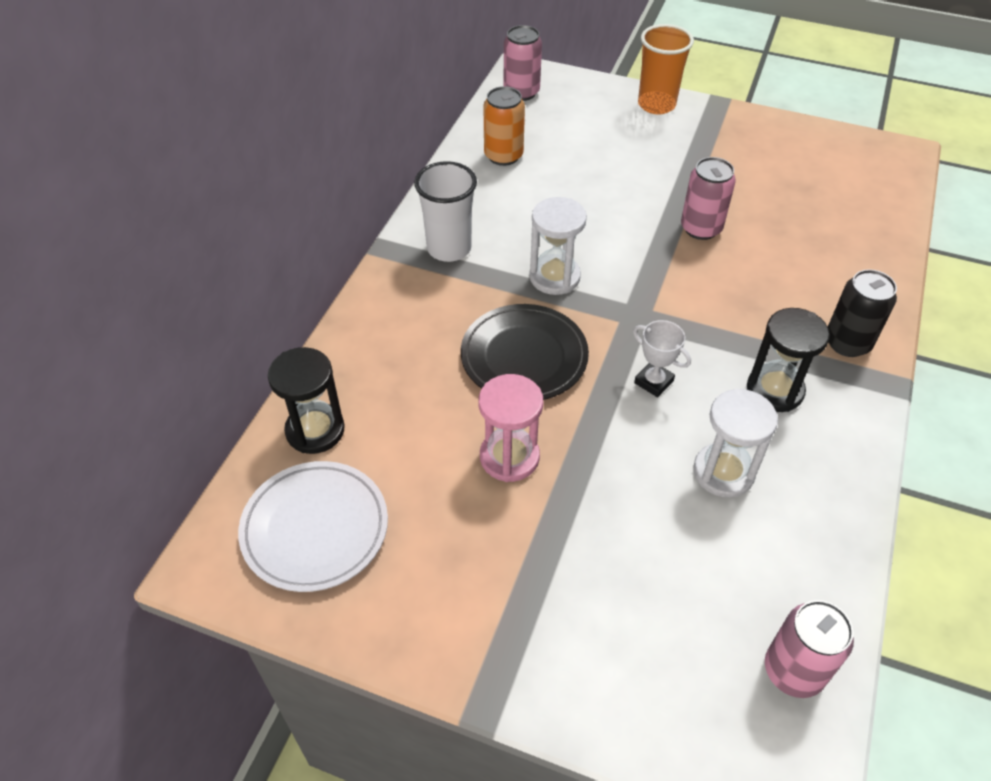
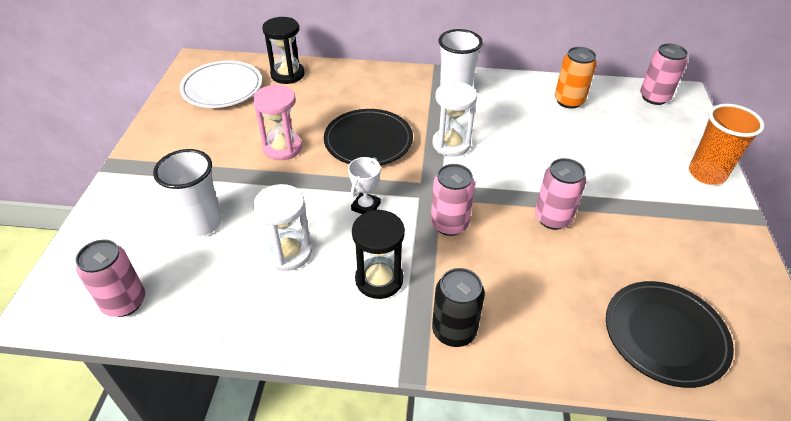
camera: 75 degrees right, 5 degrees down
none -> white cup [153,149,222,236]
none -> pink can [431,164,475,236]
none -> black plate [606,281,734,388]

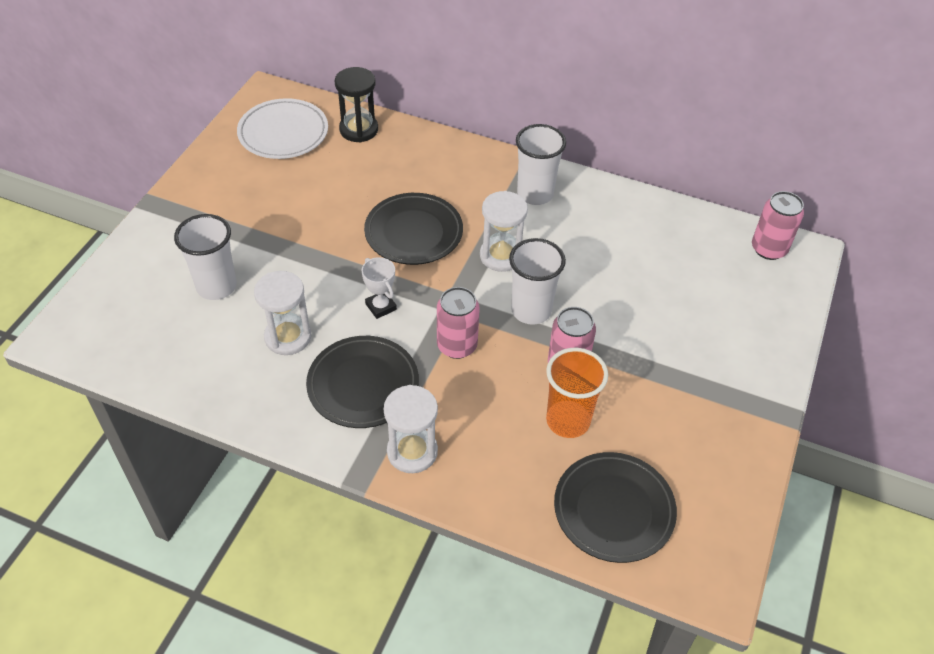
camera: 15 degrees right, 5 degrees up
pink can [76,239,145,317] -> none
pink hourglass [253,85,302,160] -> none
white trophy [348,157,381,214] -> white trophy turned 75 degrees counterclockwise [362,257,397,319]
black hourglass [352,209,405,299] -> black plate [306,336,419,428]
black can [432,268,485,347] -> white hourglass [384,385,438,473]
orange can [555,47,597,109] -> none
orange cup [689,104,765,185] -> orange cup moved to [546,348,608,438]
none -> white cup [509,238,566,325]

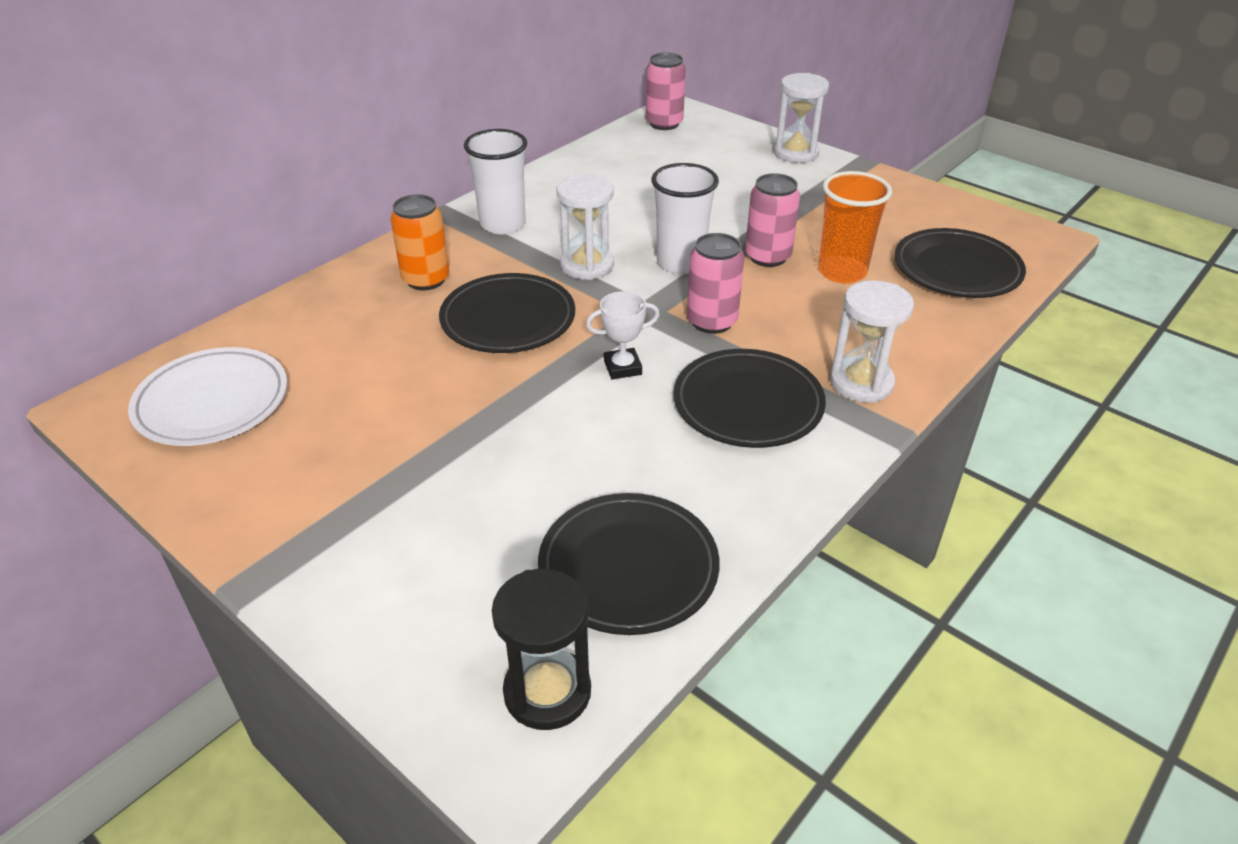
camera: 70 degrees left, 10 degrees down
white cup [174,214,237,300] -> none
white hourglass [254,271,311,355] -> white hourglass moved to [773,73,829,163]
black hourglass [335,67,378,143] -> black hourglass moved to [492,569,591,730]
none -> orange can [390,194,449,290]
none -> black plate [538,493,720,635]

